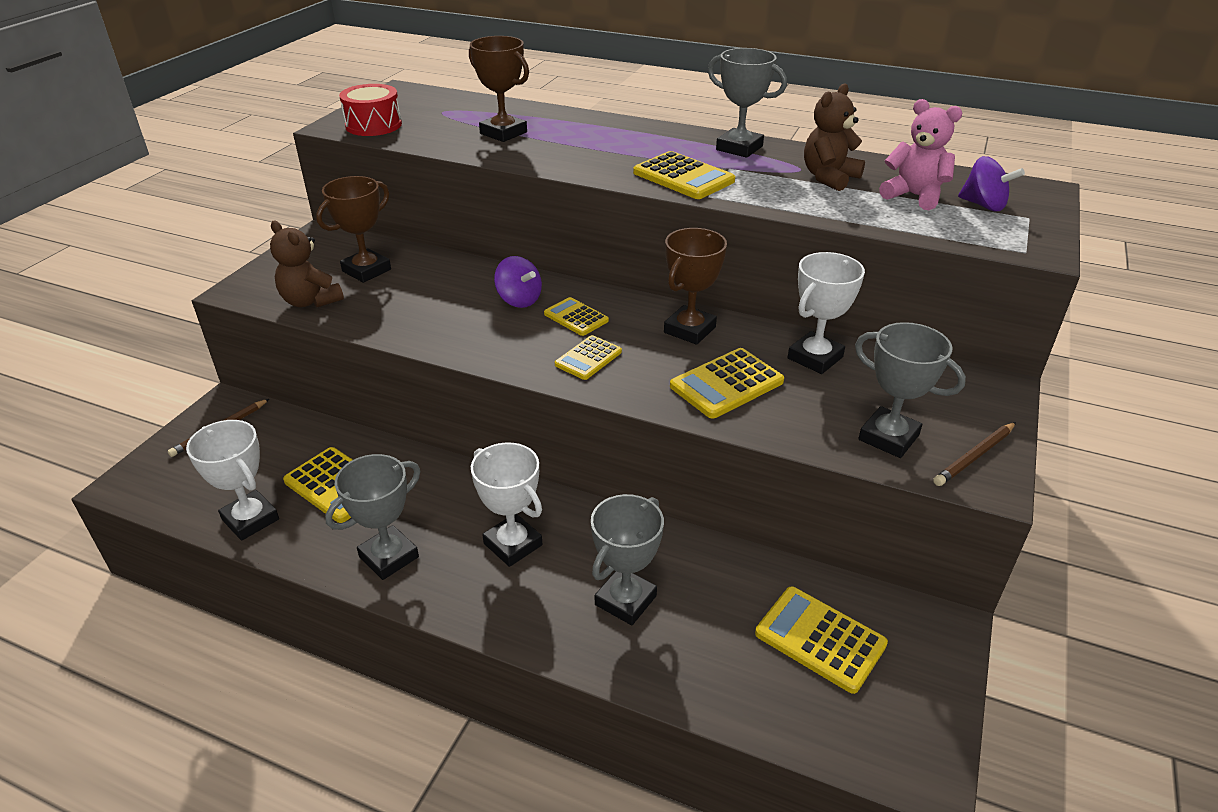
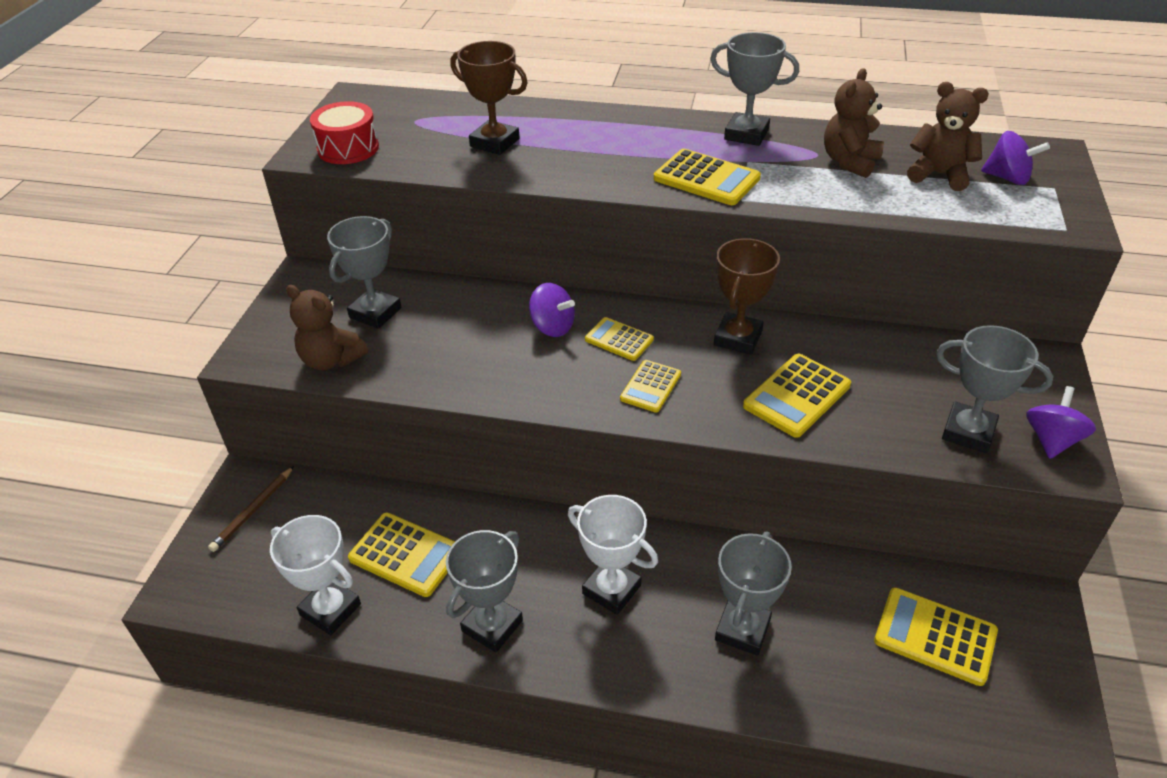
camera: 10 degrees left, 5 degrees up
brown trophy [316,176,391,283] -> grey trophy [327,216,401,329]
white trophy [788,252,865,374] -> none
pink teddy bear [879,99,962,210] -> brown teddy bear [907,82,989,191]
brown pencil [933,422,1016,486] -> purple spinning top [1026,386,1096,459]

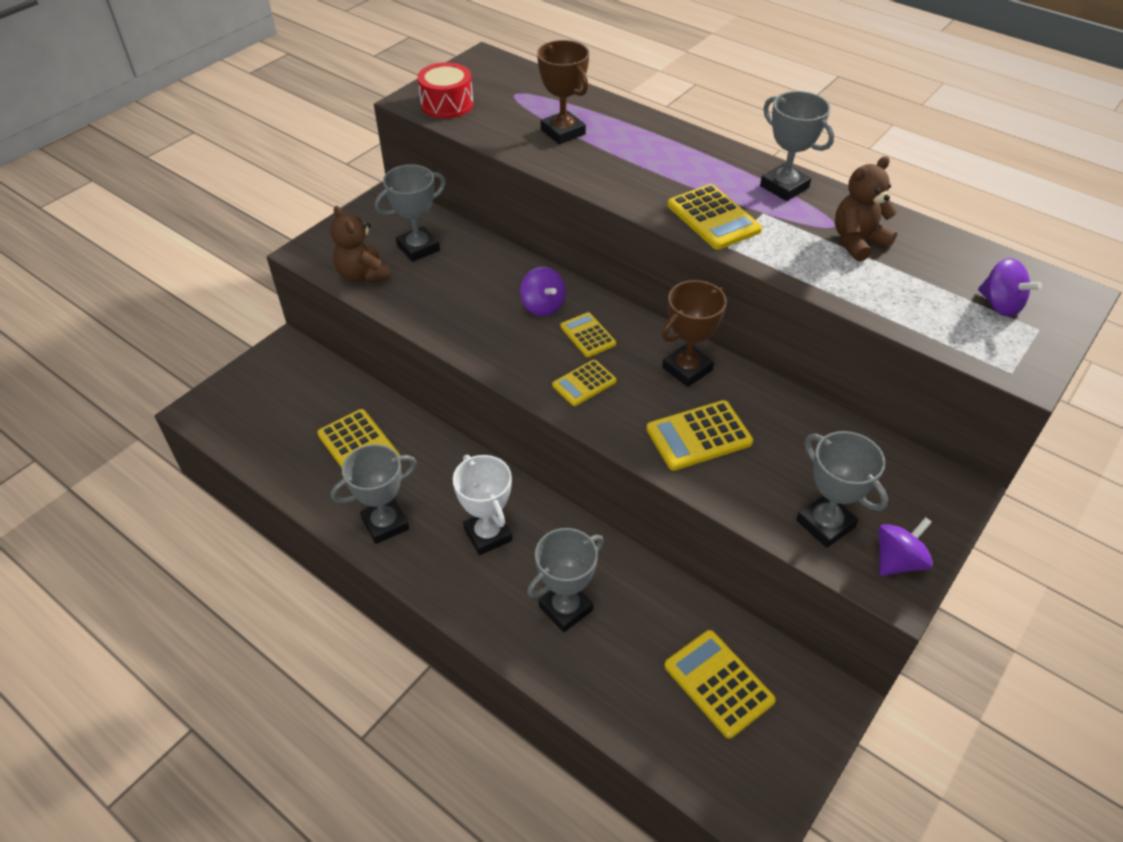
camera: 25 degrees right, 5 degrees up
brown pencil [208,466,294,552] -> none
white trophy [270,515,361,635] -> none
brown teddy bear [907,82,989,191] -> none

